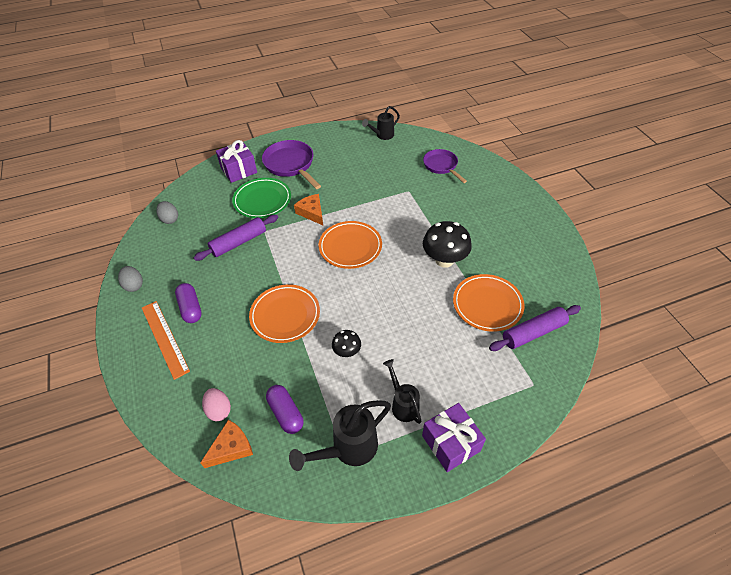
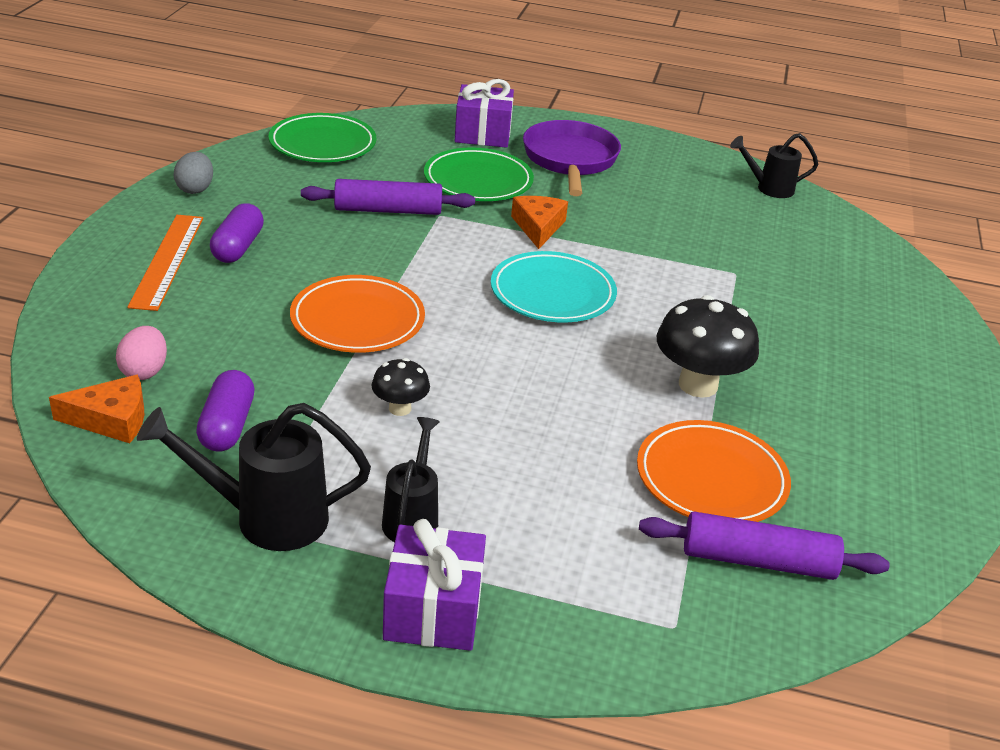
camera: 30 degrees right, 15 degrees down
grey egg [156,201,178,224] -> green plate [269,113,376,162]
orange plate [319,221,382,269] -> turquoise plate [491,251,617,322]
purple pan [423,149,467,183] -> none

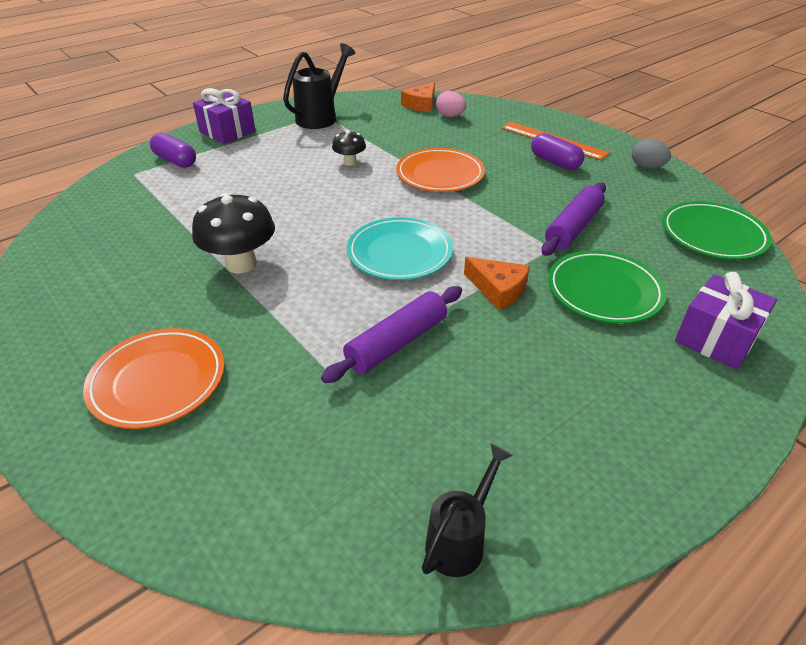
camera: 130 degrees right, 5 degrees up
purple capsule [196,370,255,452] -> purple capsule moved to [150,133,196,168]
black watering can [382,417,440,542] -> none
purple pan [523,120,621,196] -> none
orange plate [637,420,791,522] -> orange plate moved to [83,328,225,429]
purple rolling pin [639,512,890,580] -> purple rolling pin moved to [321,286,462,383]

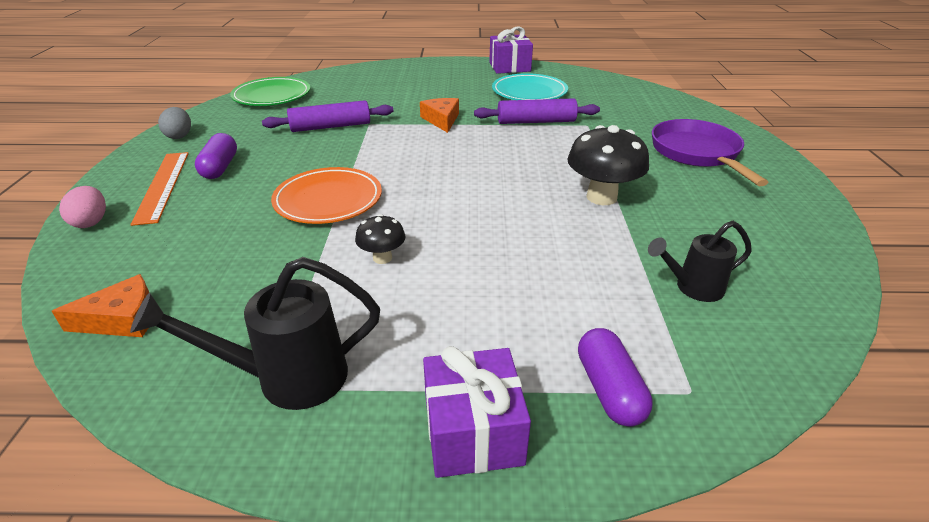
camera: 140 degrees left, 5 degrees down
orange plate [83,328,225,429] -> purple pan [652,119,769,186]
turquoise plate [347,217,453,280] -> turquoise plate moved to [492,73,568,100]
black watering can [422,444,513,577] -> black watering can moved to [648,221,752,302]
pink egg [436,91,466,117] -> pink egg moved to [59,186,106,228]
green plate [548,250,666,324] -> none
purple gift [675,272,777,370] -> purple gift moved to [489,26,533,74]

